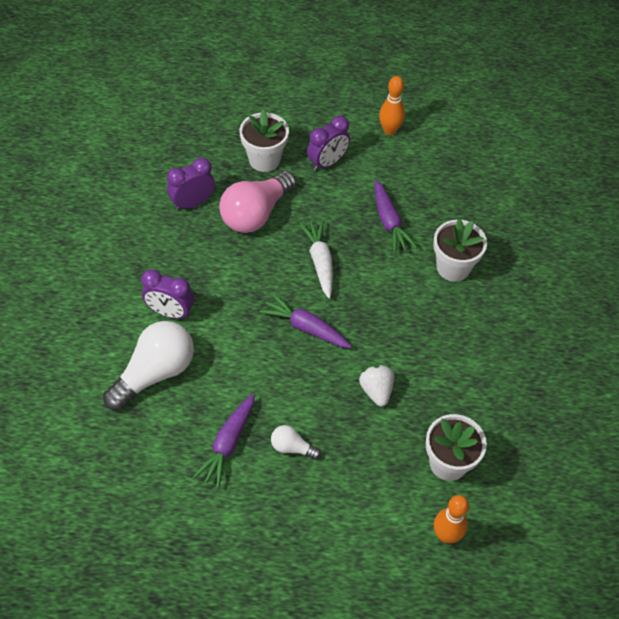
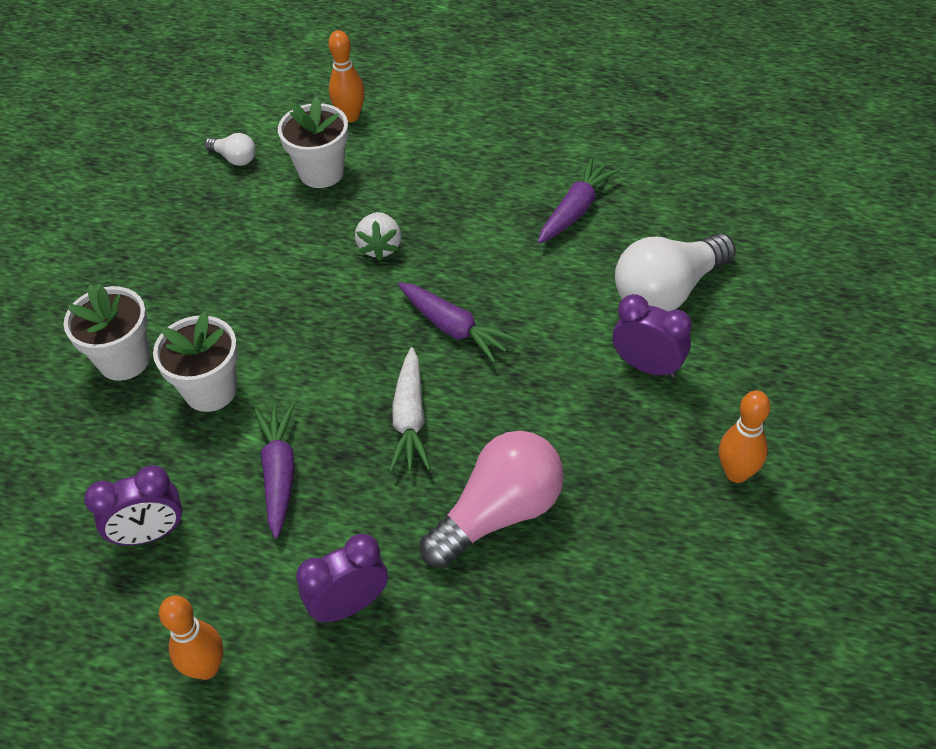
camera: 165 degrees left, 5 degrees down
purple clock [167,157,215,210] -> purple clock moved to [84,465,182,546]
white flower pot [240,109,289,172] -> white flower pot moved to [64,285,150,381]
white light bulb [271,425,321,460] -> white light bulb moved to [205,133,256,166]
none -> orange bowling pin [719,390,771,483]

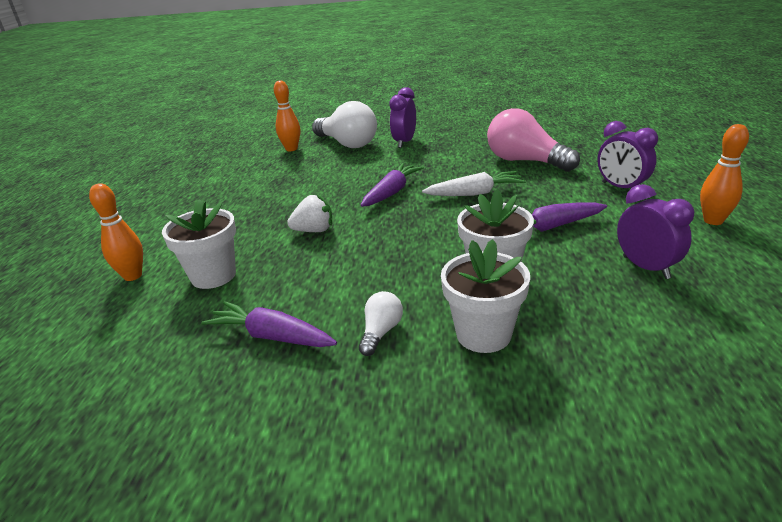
camera: 100 degrees left, 20 degrees down
white light bulb [205,133,256,166] -> white light bulb moved to [359,291,403,356]
purple carrot [538,158,620,244] -> purple carrot moved to [201,301,337,347]
orange bowling pin [719,390,771,483] -> orange bowling pin moved to [274,80,300,151]

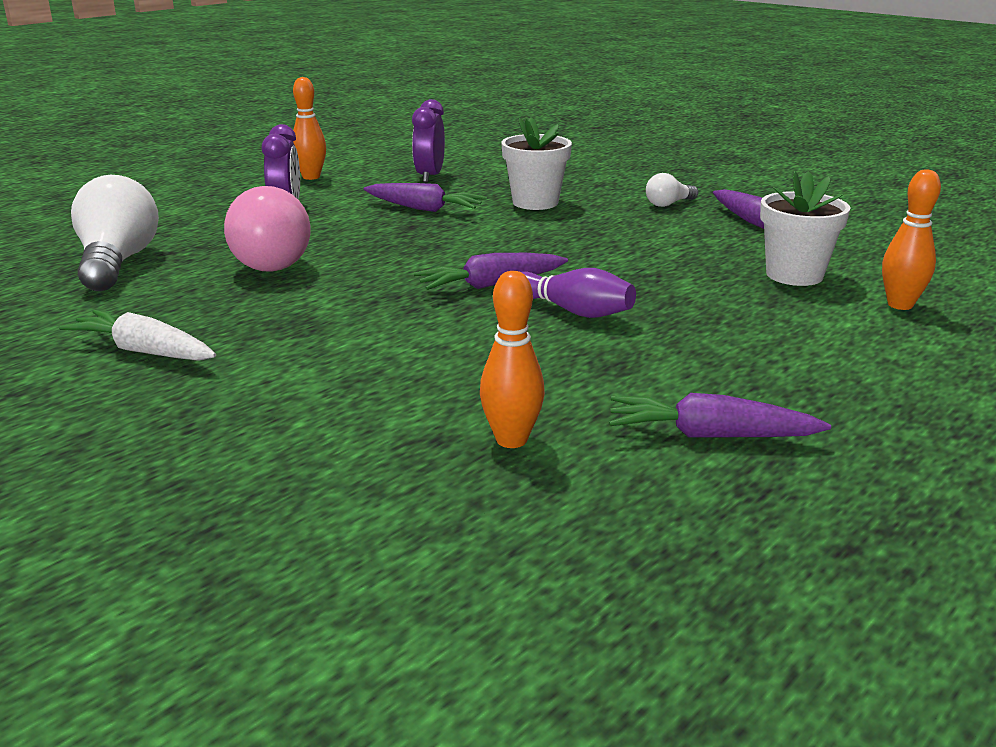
camera: 145 degrees left, 5 degrees down
white strawberry [287,194,332,232] -> none
white light bulb [312,101,377,148] -> white light bulb moved to [71,175,159,291]
purple clock [389,87,416,148] -> none
white carrot [422,171,526,196] -> white carrot moved to [59,310,216,361]
white flower pot [441,239,530,353] -> none
none -> purple bowling pin [522,268,636,318]
none -> purple carrot [609,393,831,437]

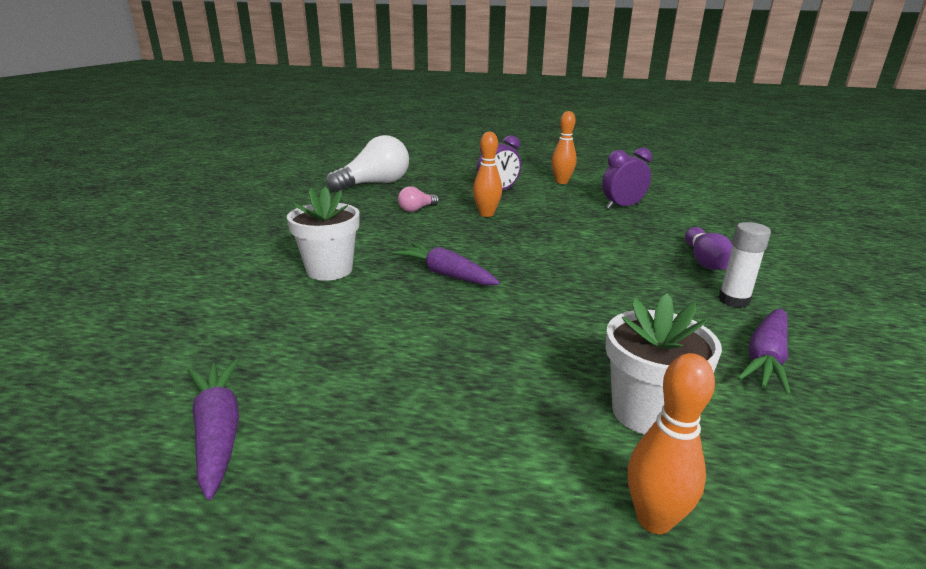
camera: 60 degrees right, 0 degrees up
white carrot [59,310,216,361] -> none
pink light bulb [224,186,311,272] -> pink light bulb [398,186,439,212], size x0.47
purple carrot [364,183,487,212] -> none
orange bowling pin [480,271,545,448] -> orange bowling pin moved to [473,131,502,217]
white flower pot [501,117,572,210] -> white flower pot moved to [287,187,359,281]
purple bowling pin [522,268,636,318] -> purple bowling pin moved to [685,227,733,270]
white light bulb [646,173,698,207] -> white glue stick [718,222,771,308]

